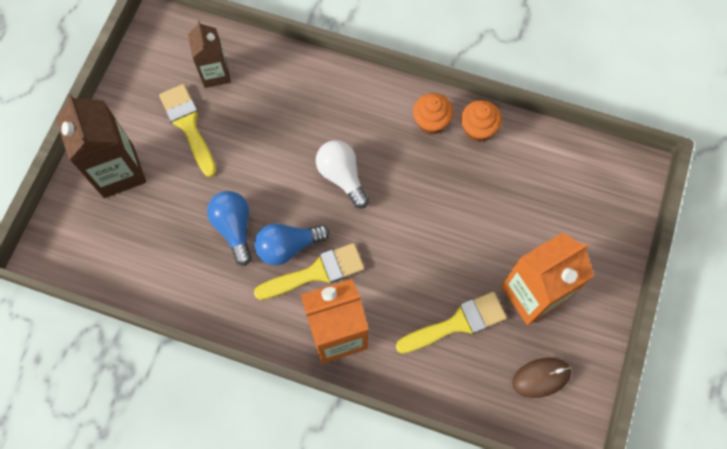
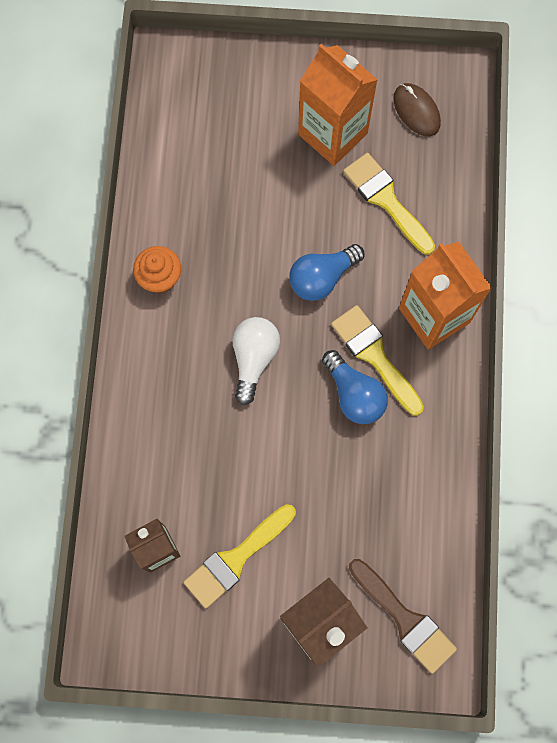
camera: 105 degrees left, 5 degrees up
blue light bulb [207,191,252,266] -> blue light bulb moved to [289,244,364,301]
white light bulb [316,140,369,208] -> white light bulb turned 150 degrees clockwise [233,317,280,405]
orange cupcake [461,100,502,142] -> none
none -> brown brush [349,559,457,674]

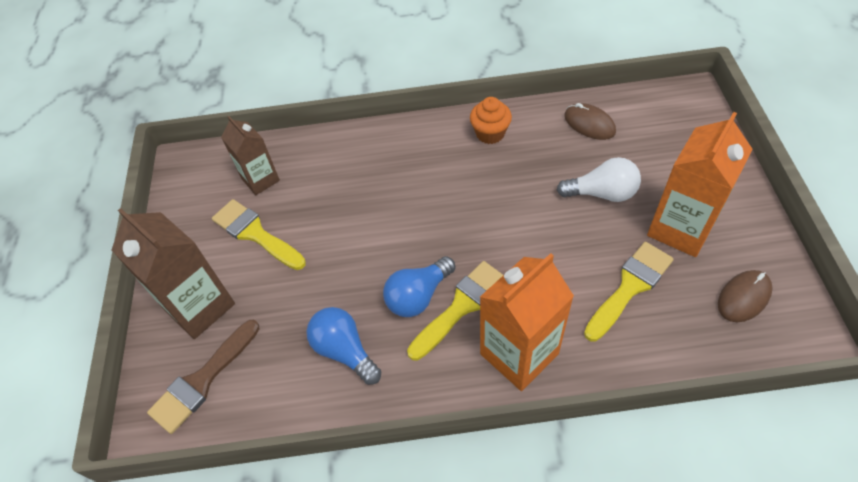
camera: 85 degrees right, 20 degrees down
white light bulb [233,317,280,405] -> white light bulb moved to [557,157,641,202]
blue light bulb [289,244,364,301] -> blue light bulb moved to [306,307,381,385]
none -> brown mouse [564,103,616,140]

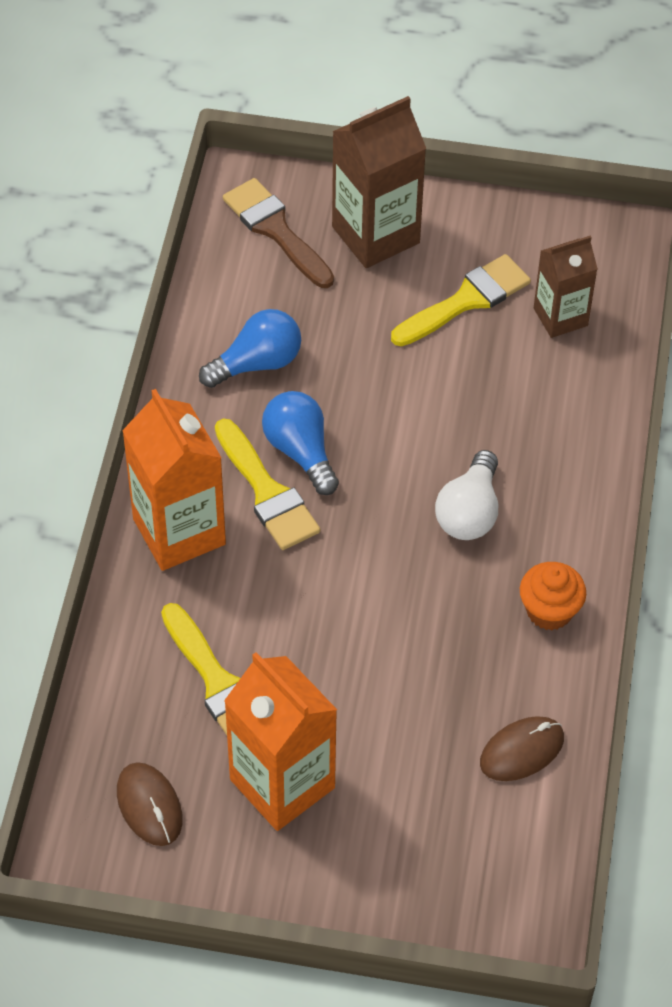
camera: 100 degrees right, 0 degrees up
white light bulb [557,157,641,202] -> white light bulb moved to [435,450,498,540]

